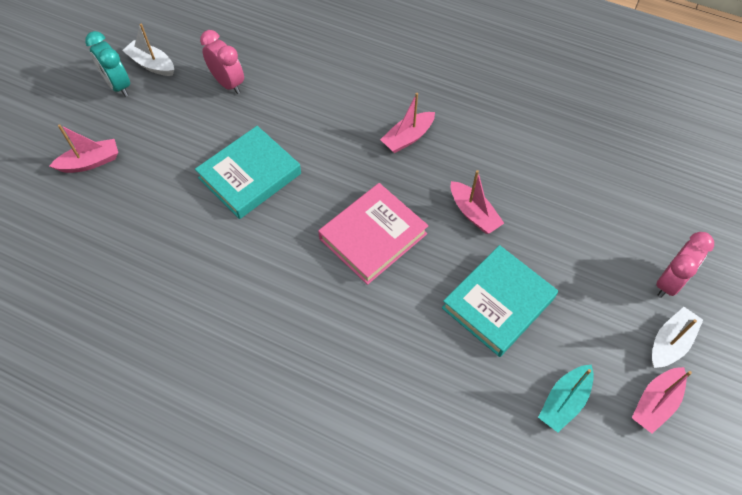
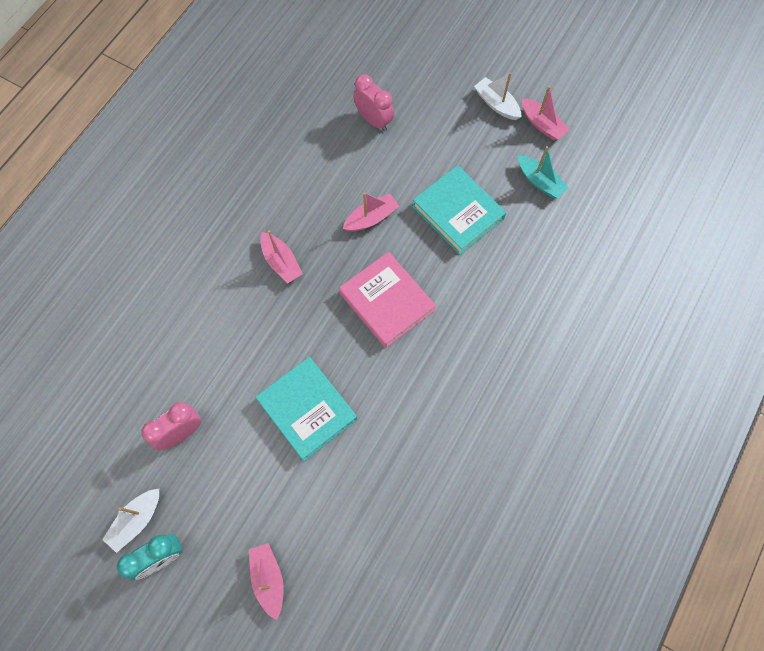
camera: 85 degrees left, 10 degrees up
pink clock [656,232,714,298] -> pink clock moved to [353,74,394,131]

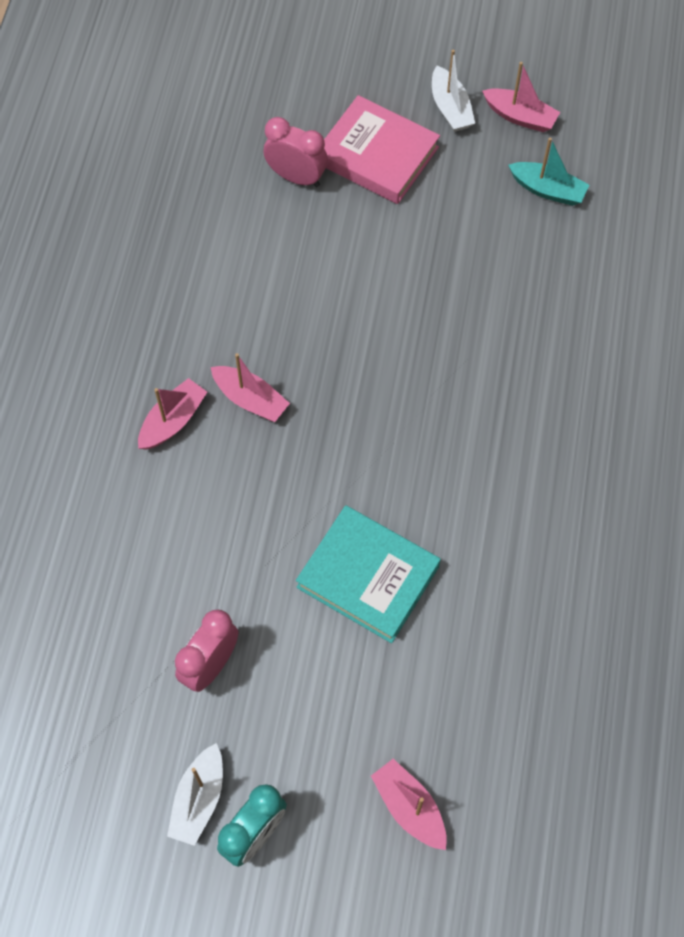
camera: 20 degrees left, 5 degrees down
pink book [339,252,436,348] -> pink book moved to [324,95,440,204]
pink boat [343,192,399,231] -> pink boat moved to [138,378,207,450]
turquoise book [412,165,506,255] -> none
white boat [474,73,522,120] -> white boat turned 135 degrees counterclockwise [432,49,475,132]

